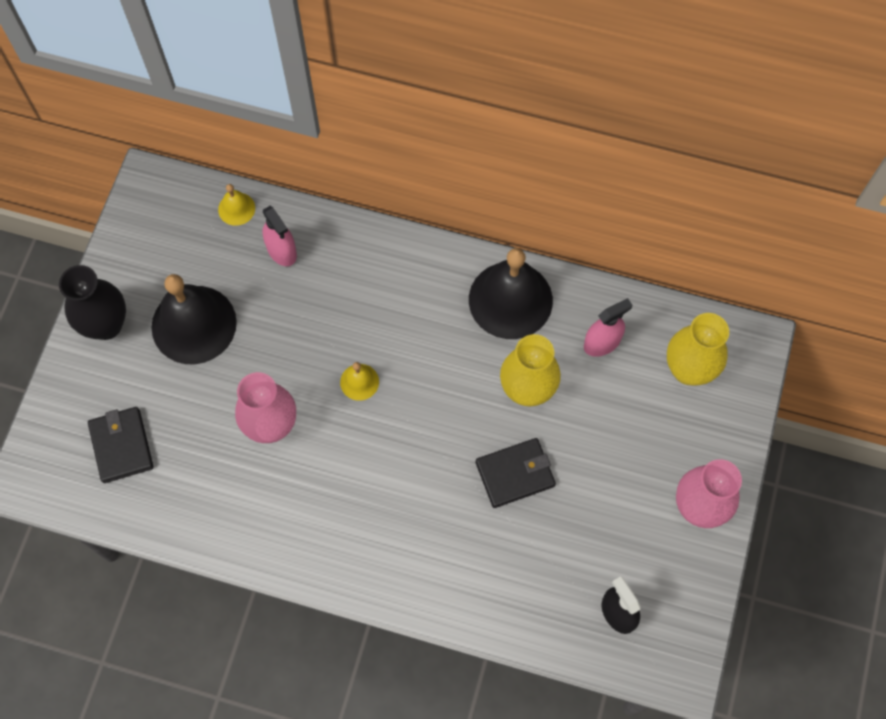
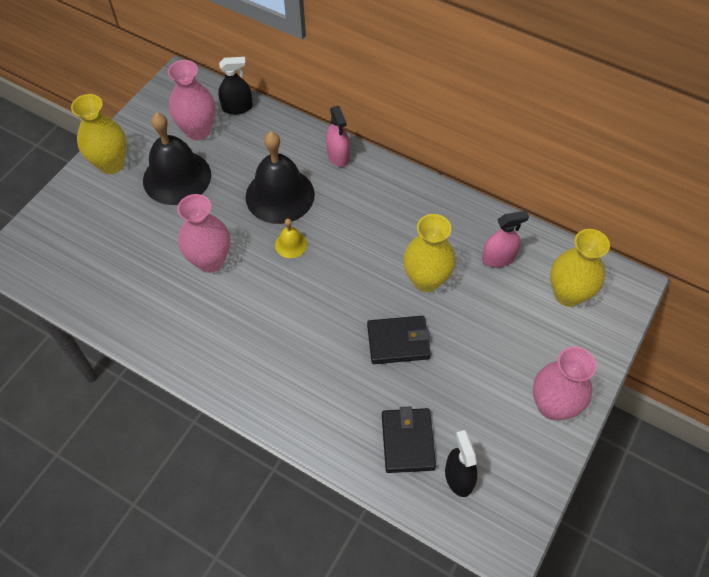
camera: 15 degrees right, 10 degrees down
black vase [59,265,126,340] -> yellow vase [71,94,127,174]
black wallet [88,407,154,483] -> black wallet moved to [382,406,436,473]
yellow bell [218,184,255,226] -> black spray bottle [218,57,253,115]
pink spray bottle [263,206,297,266] -> pink spray bottle moved to [326,106,350,167]
black bell [469,248,553,339] -> black bell moved to [245,132,315,224]
none -> pink vase [168,60,216,140]

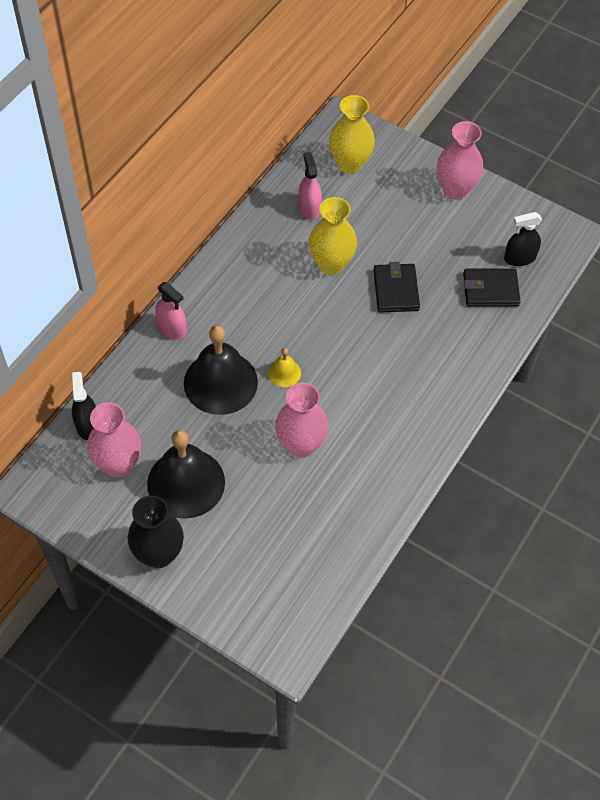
camera: 90 degrees left, 0 degrees up
yellow vase [71,94,127,174] -> black vase [127,495,184,568]
pink spray bottle [326,106,350,167] -> pink spray bottle turned 60 degrees clockwise [155,282,187,340]

